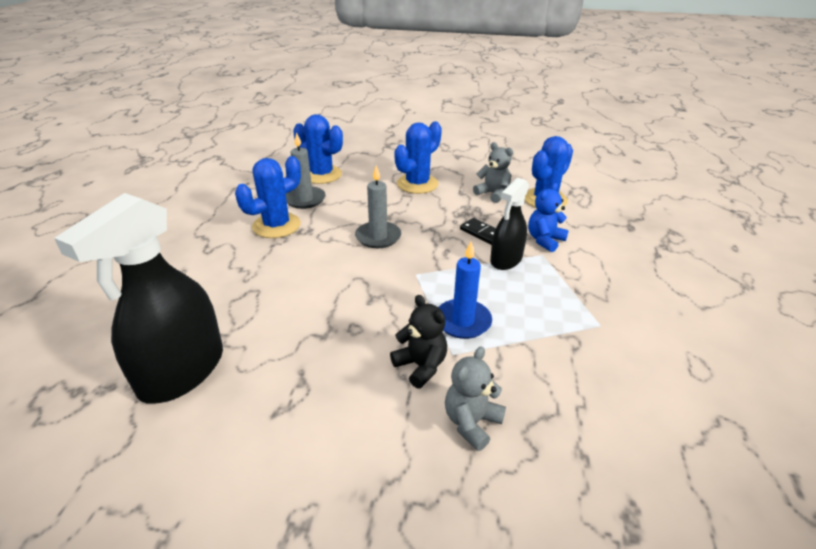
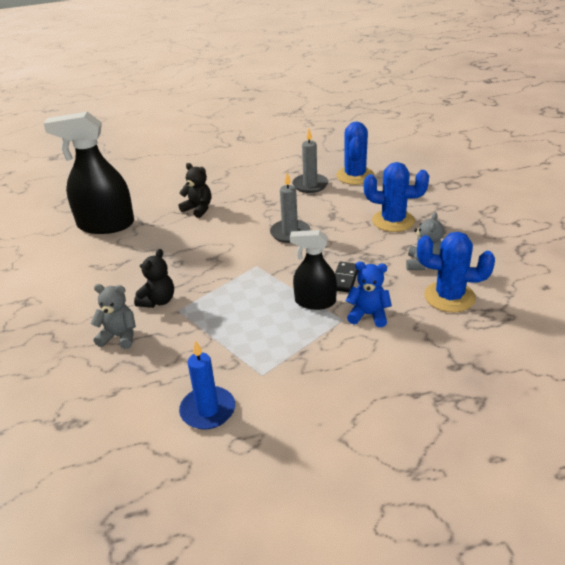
camera: 65 degrees right, 0 degrees up
blue cactus [235,156,301,238] -> none
blue candle [439,242,492,339] -> blue candle moved to [179,340,235,430]
none -> black teddy bear [179,163,211,218]

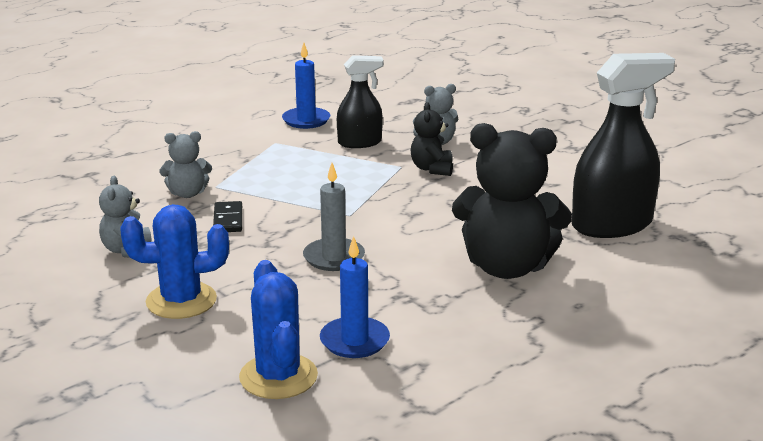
camera: 155 degrees right, 10 degrees down
black teddy bear [179,163,211,218] -> black teddy bear [452,123,572,279], size x2.02
black spray bottle [290,230,337,310] -> black spray bottle moved to [337,55,384,148]
grey candle [292,128,328,193] -> blue candle [320,236,390,358]
blue teddy bear [346,262,392,327] -> grey teddy bear [160,131,212,198]
blue cactus [417,232,495,312] -> none

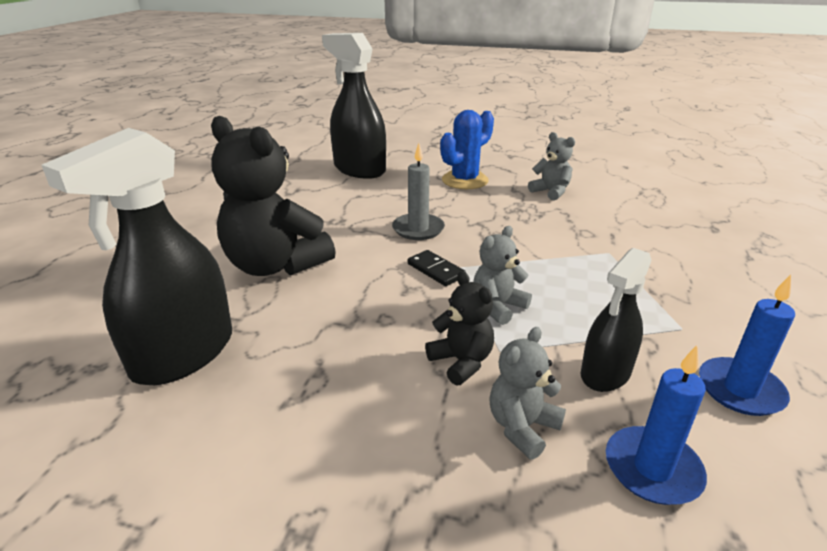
camera: 145 degrees right, 5 degrees up
grey teddy bear [160,131,212,198] -> grey teddy bear moved to [473,226,532,325]
black domino [213,201,242,232] -> black domino moved to [408,250,466,286]
blue cactus [239,260,318,399] -> black spray bottle [322,33,386,179]
blue candle [320,236,390,358] -> blue candle moved to [606,345,707,505]
black teddy bear [452,123,572,279] -> black teddy bear turned 120 degrees counterclockwise [211,116,336,276]

